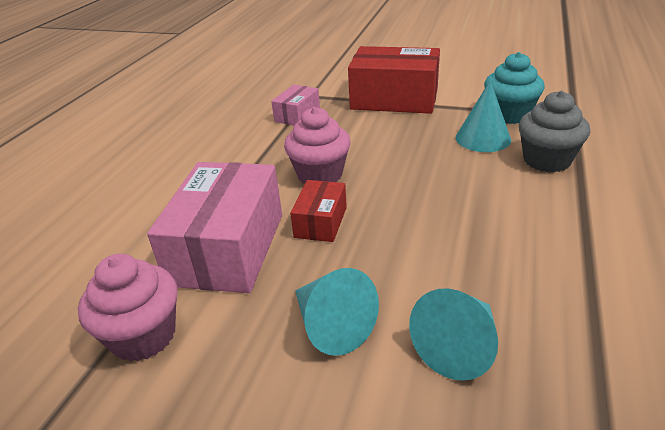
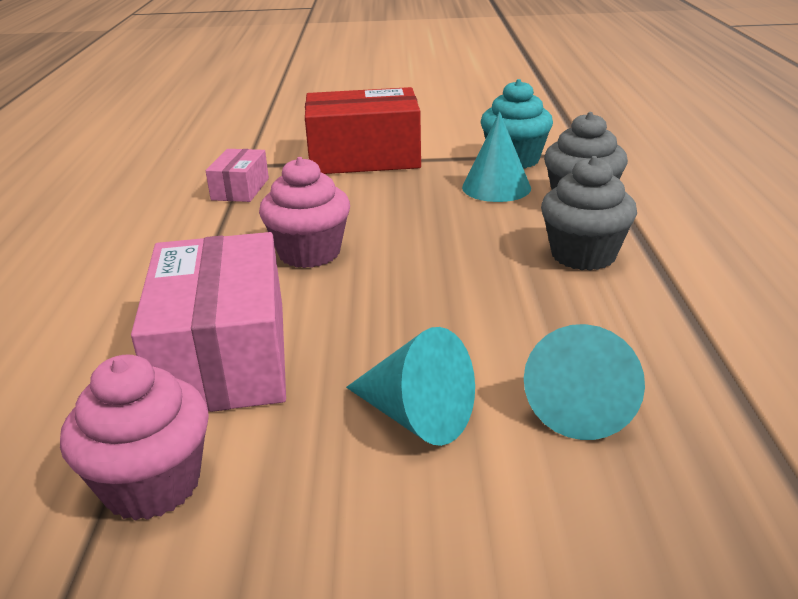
camera: 20 degrees left, 5 degrees down
red box [290,180,347,242] -> none
none -> grey cupcake [541,156,637,271]

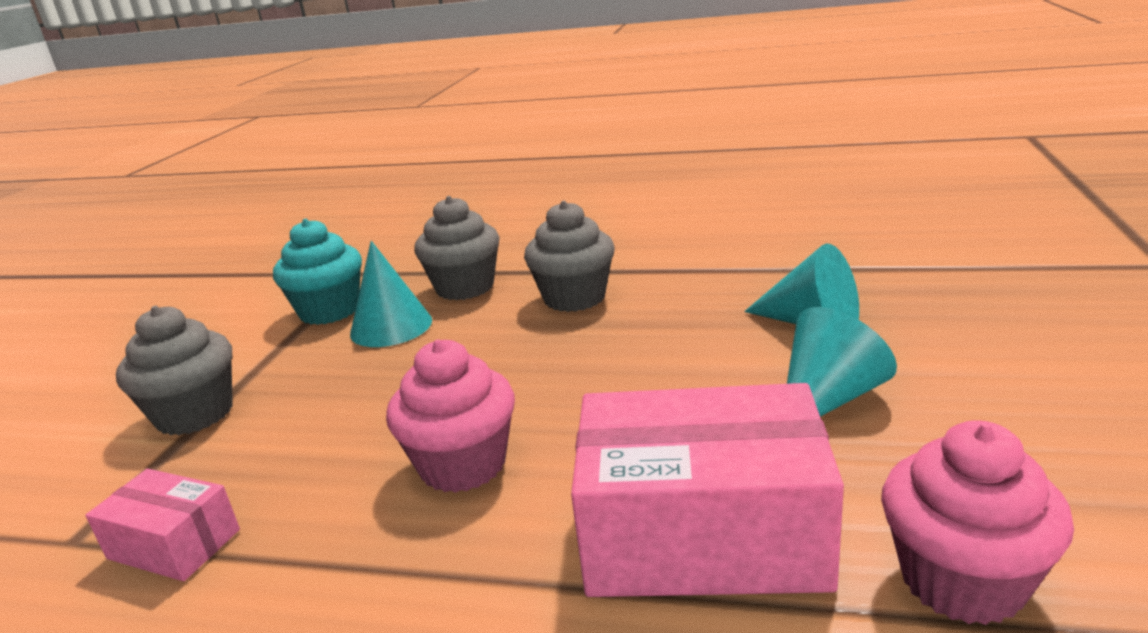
camera: 75 degrees left, 5 degrees down
red box [305,87,421,174] -> grey cupcake [116,306,233,435]

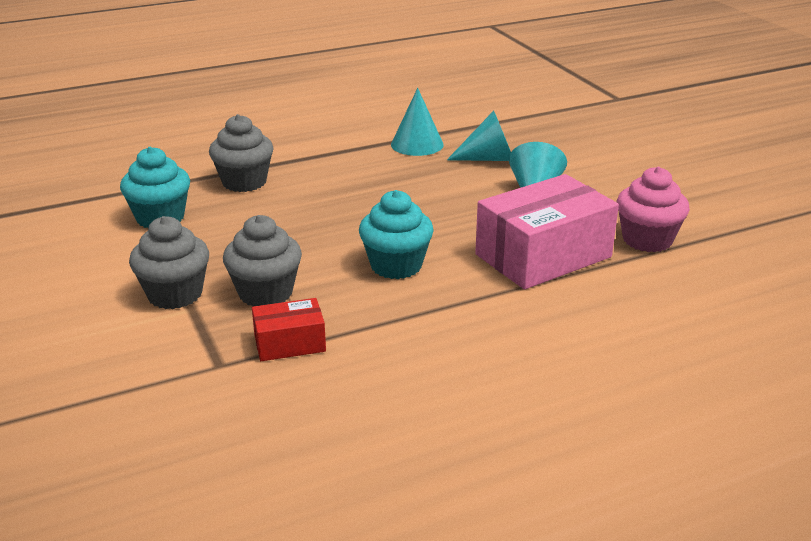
camera: 40 degrees left, 5 degrees up
pink box [85,469,240,581] -> red box [252,298,326,361]
turquoise cone [350,241,432,347] -> turquoise cone moved to [391,88,444,156]
pink cupcake [386,339,515,493] -> turquoise cupcake [359,190,434,279]
grey cupcake [524,201,615,312] -> grey cupcake moved to [223,215,302,306]

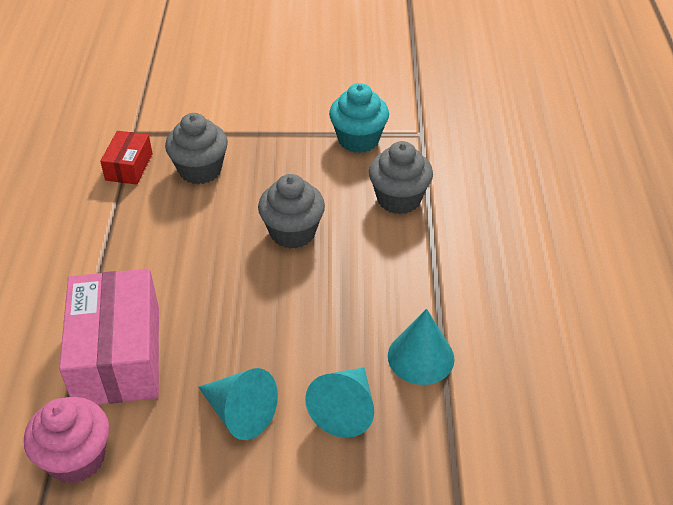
camera: 115 degrees right, 15 degrees up
grey cupcake [129,216,209,309] -> grey cupcake moved to [258,174,325,249]
turquoise cupcake [359,190,434,279] -> none

